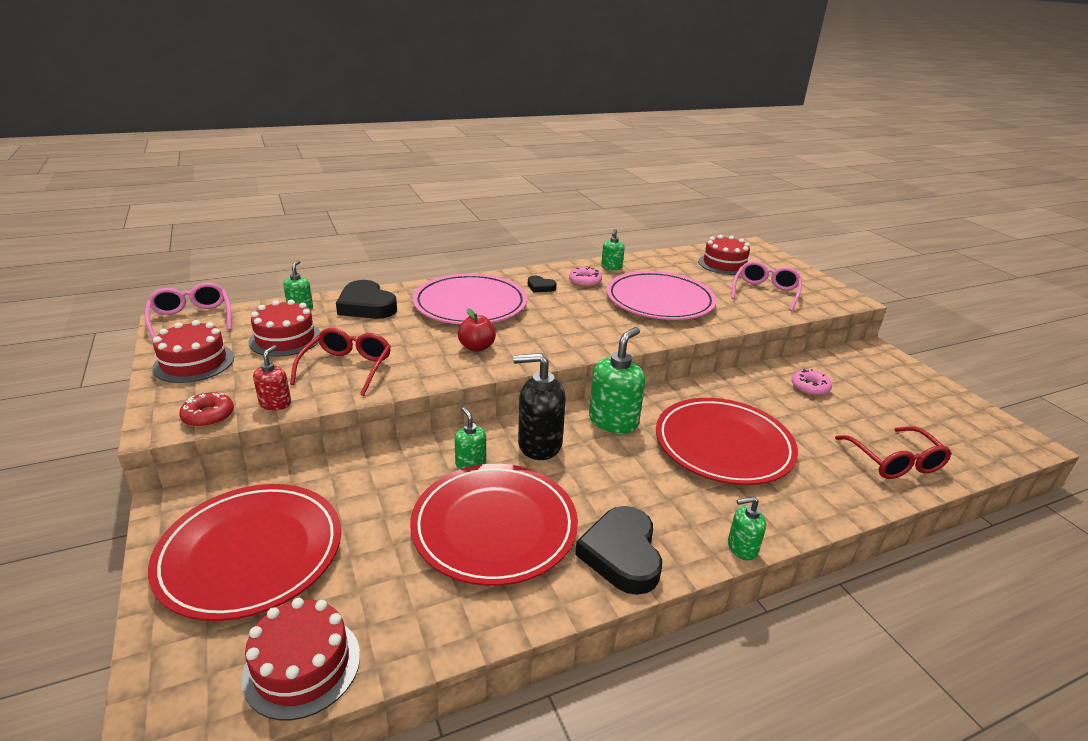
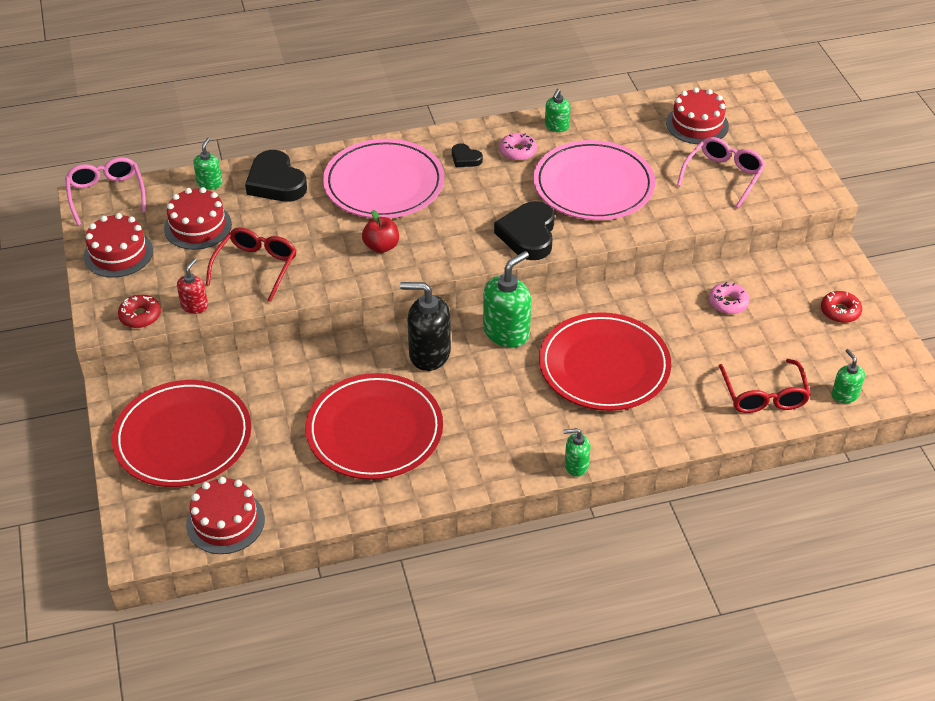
camera: 10 degrees right, 15 degrees up
green soap dispenser [455,407,486,469] -> green soap dispenser moved to [832,349,865,403]
black heart [575,506,662,595] -> black heart moved to [494,201,555,260]
none -> red donut [821,291,862,323]

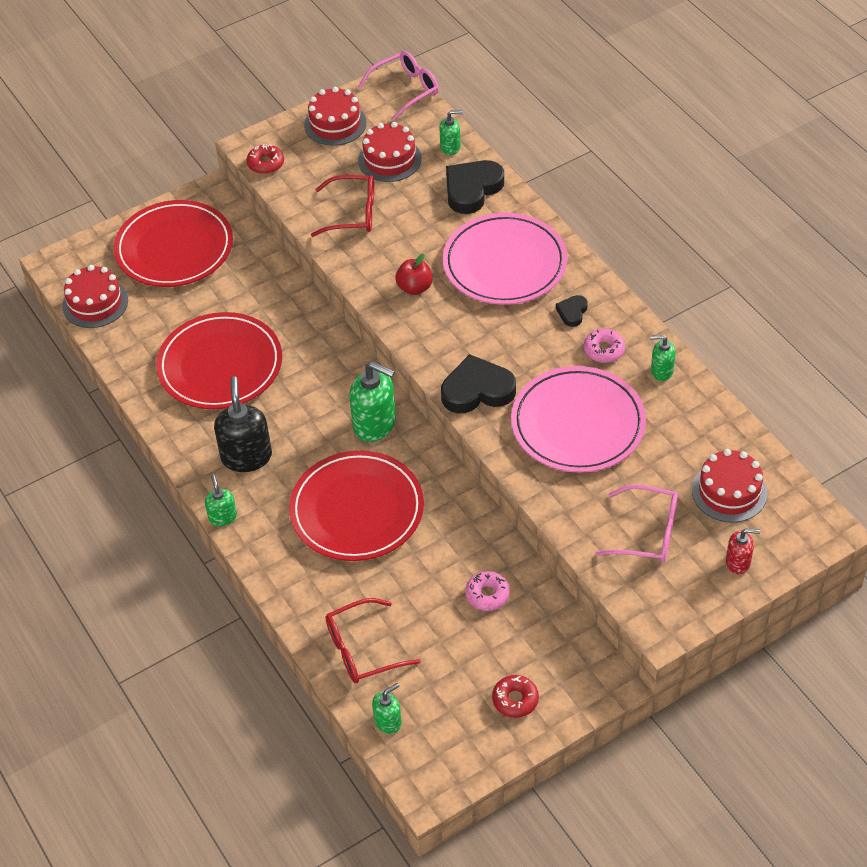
camera: 75 degrees right, 5 degrees up
red soap dispenser [177,259,208,314] -> red soap dispenser moved to [726,528,760,574]
black soap dispenser [400,282,451,371] -> black soap dispenser moved to [214,376,272,472]

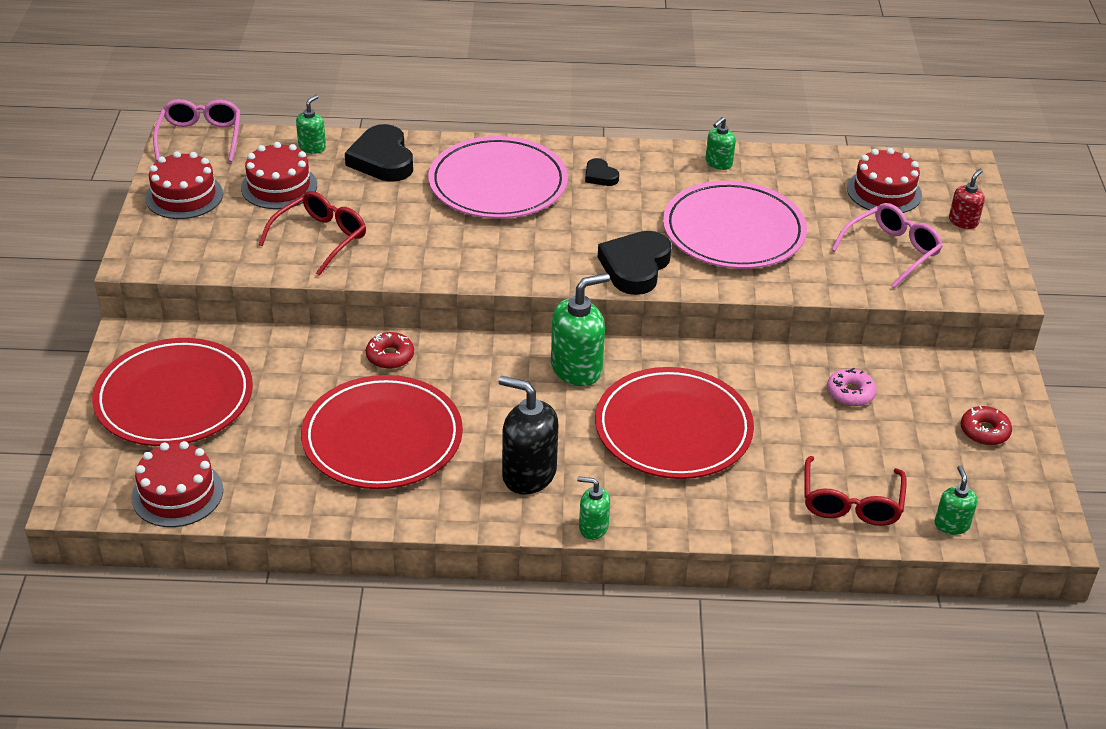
camera: 60 degrees left, 10 degrees down
red donut [247,144,284,174] -> red donut moved to [366,332,414,369]
red apple [395,254,432,295] -> none
pink donut [584,329,625,363] -> none

